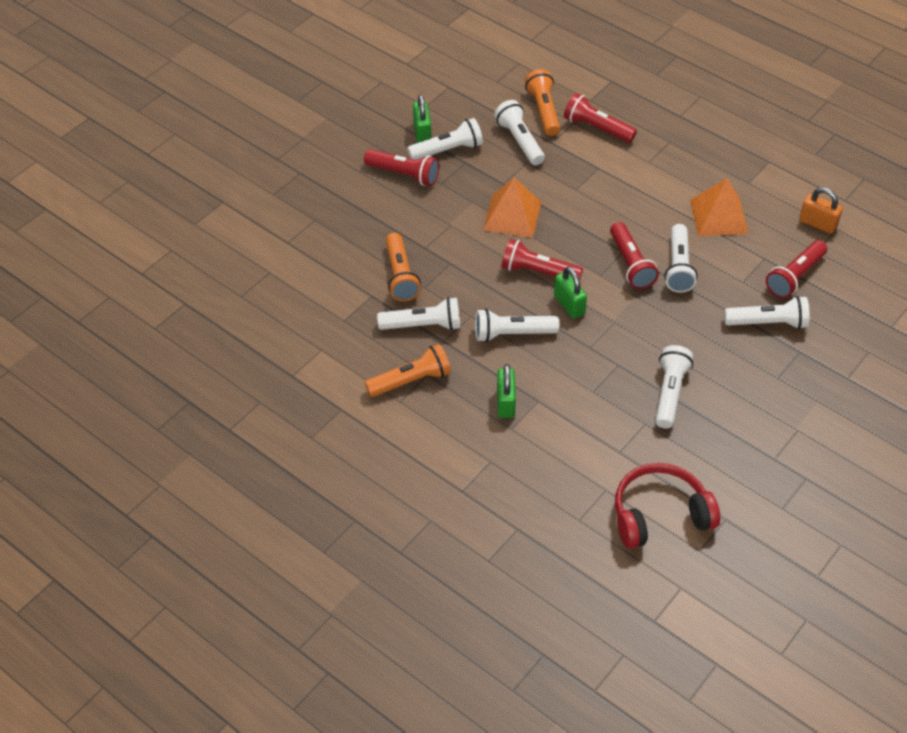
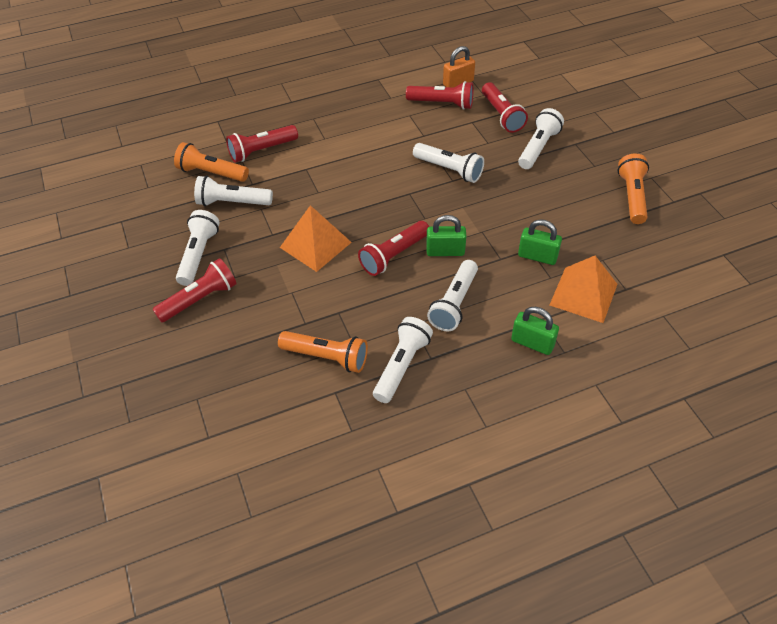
camera: 60 degrees left, 0 degrees up
orange flashlight [365,344,451,397] -> orange flashlight moved to [618,154,649,224]
green padlock [413,95,431,143] -> green padlock moved to [518,219,562,265]
red flashlight [610,222,659,289] -> red flashlight moved to [406,81,473,110]
red headphones [615,463,720,549] -> none
white flashlight [655,345,693,428] -> none
orange pyramid [690,178,749,236] -> orange pyramid moved to [550,256,617,323]

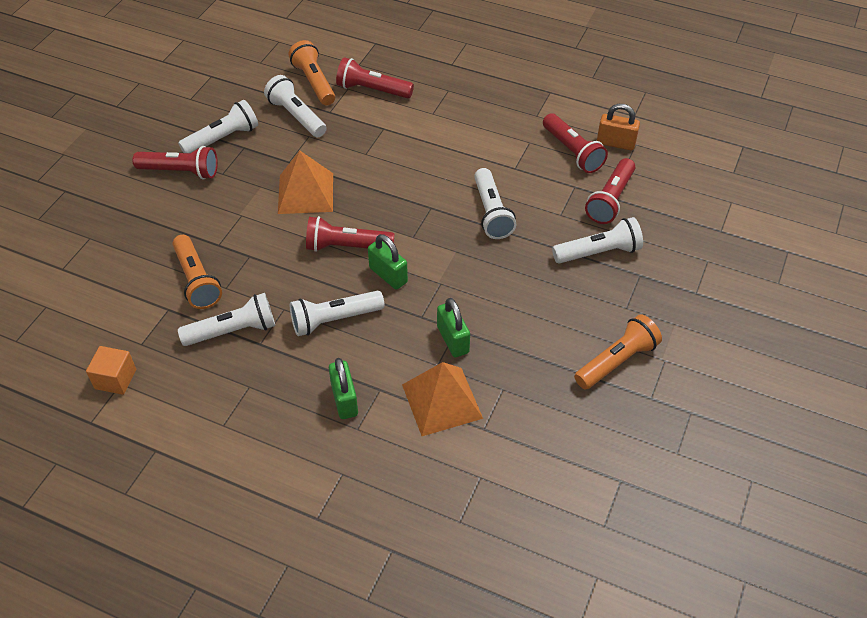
camera: 45 degrees right, 0 degrees up
none -> orange cube [86,346,136,395]

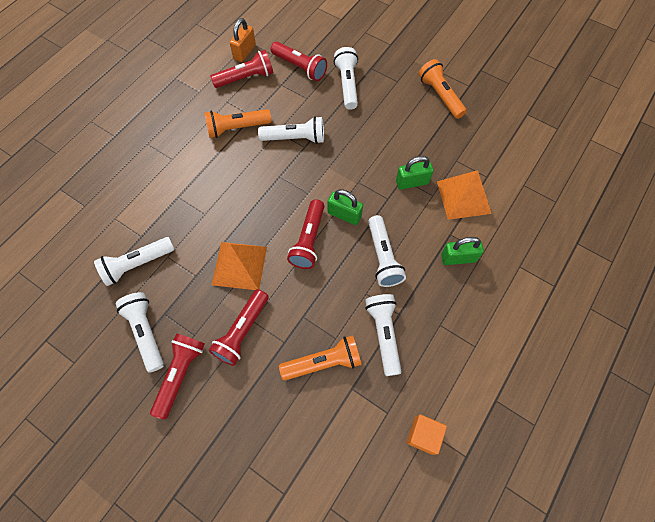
camera: 80 degrees left, 15 degrees up
orange flashlight [289,40,335,105] -> orange flashlight moved to [204,109,272,138]
red flashlight [336,57,414,99] -> red flashlight moved to [209,289,269,366]
green padlock [368,234,408,289] -> green padlock turned 60 degrees clockwise [328,189,363,225]

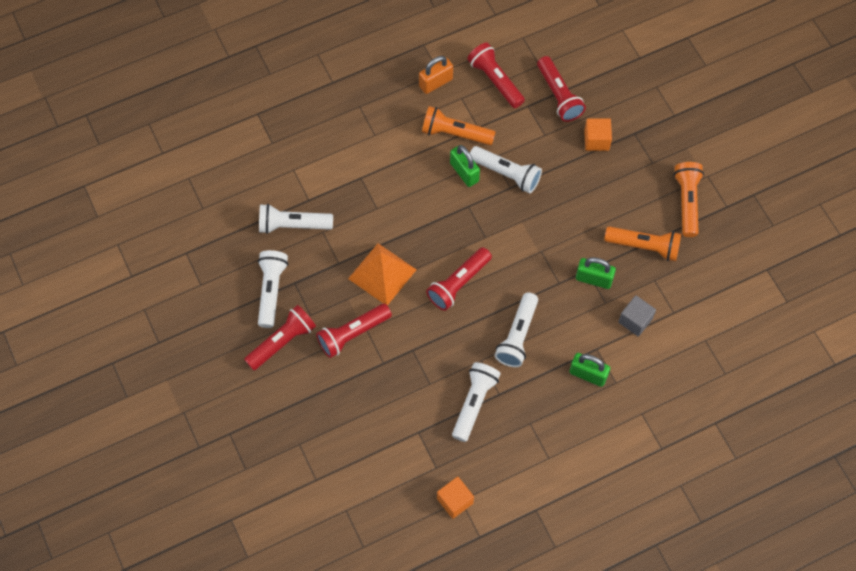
camera: 30 degrees right, 0 degrees up
red flashlight [210,50,273,88] -> red flashlight turned 135 degrees counterclockwise [467,43,525,108]
orange padlock [230,18,256,62] -> orange padlock moved to [419,56,453,94]
orange flashlight [279,335,362,380] -> orange flashlight moved to [604,226,681,261]
green padlock [328,189,363,225] -> green padlock moved to [450,145,480,187]
white flashlight [334,47,358,110] -> orange cube [584,118,612,151]
orange pyramid [437,170,492,220] -> grey cube [618,295,656,337]

